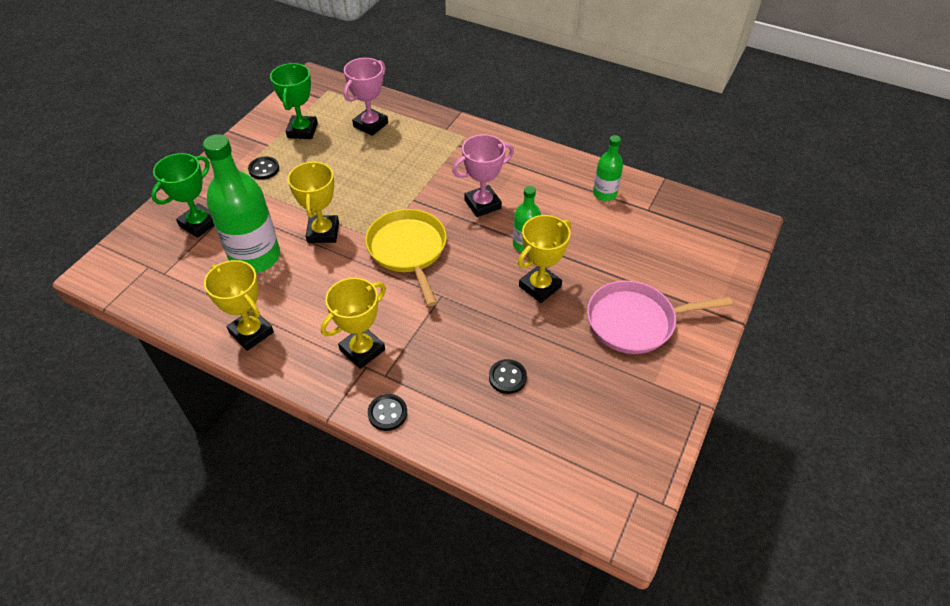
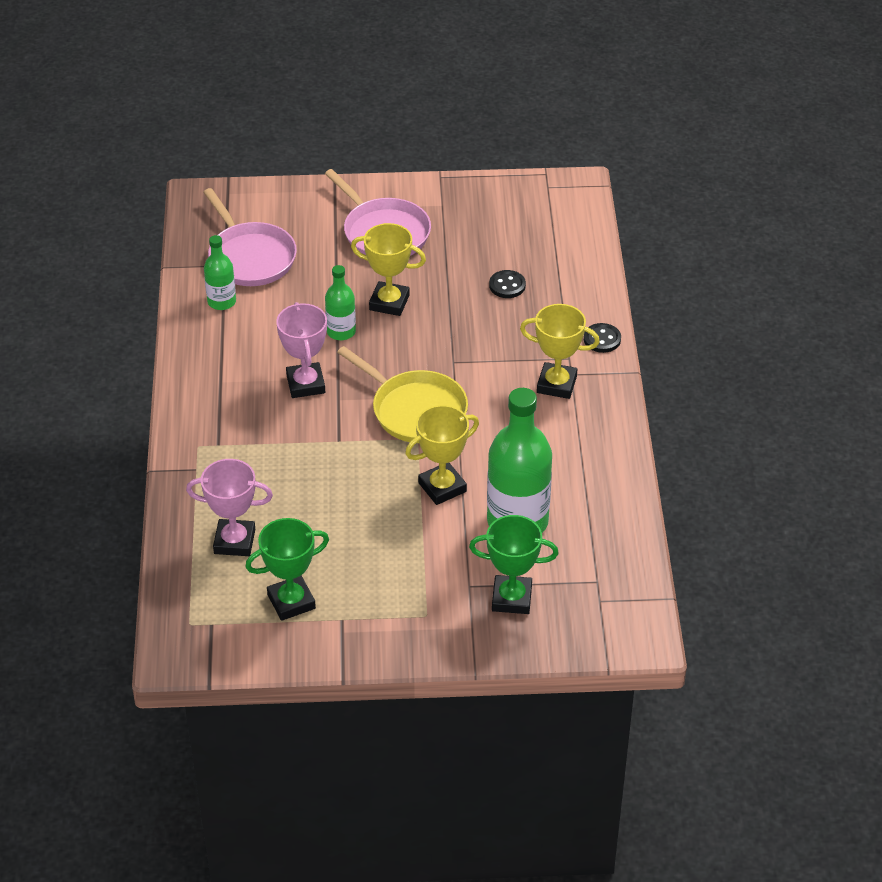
camera: 120 degrees left, 5 degrees down
yellow trophy [204,260,274,351] -> none
black button [248,156,279,180] -> none
yellow pan [365,209,447,306] -> yellow pan turned 90 degrees counterclockwise [337,346,468,443]
pink trophy [452,134,514,217] -> pink trophy turned 45 degrees clockwise [276,302,327,398]
none -> pink pan [203,188,297,286]

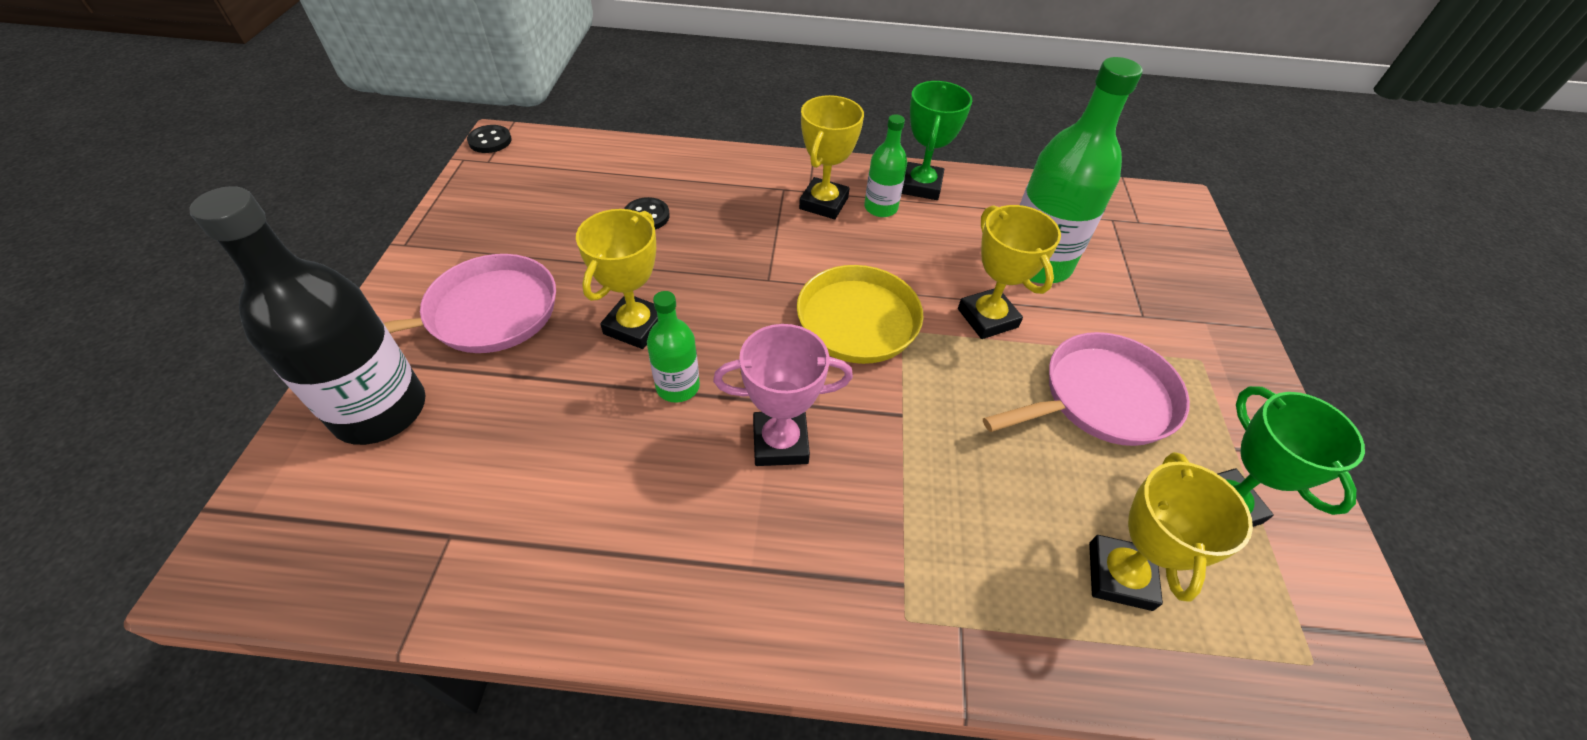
camera: 85 degrees left, 5 degrees up
pink trophy [186,459,273,556] -> yellow trophy [1089,452,1253,611]
pink pan [203,188,297,286] -> pink pan moved to [983,332,1190,446]
green bottle [204,235,236,310] -> green bottle moved to [864,114,907,217]
green trophy [469,515,559,614] -> green trophy moved to [902,81,972,200]
black button [584,323,621,353] -> black button moved to [467,125,512,153]
none -> black bottle [189,186,426,445]

